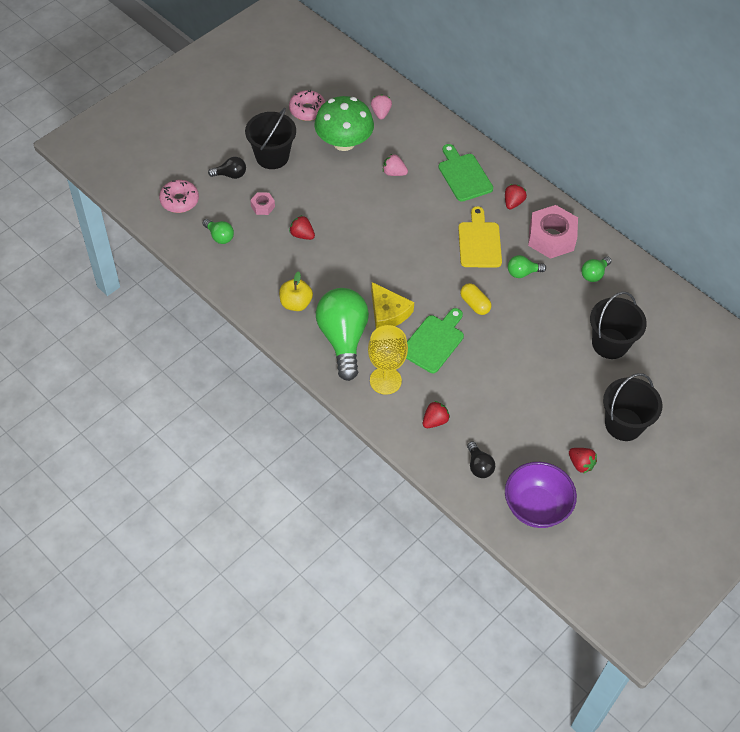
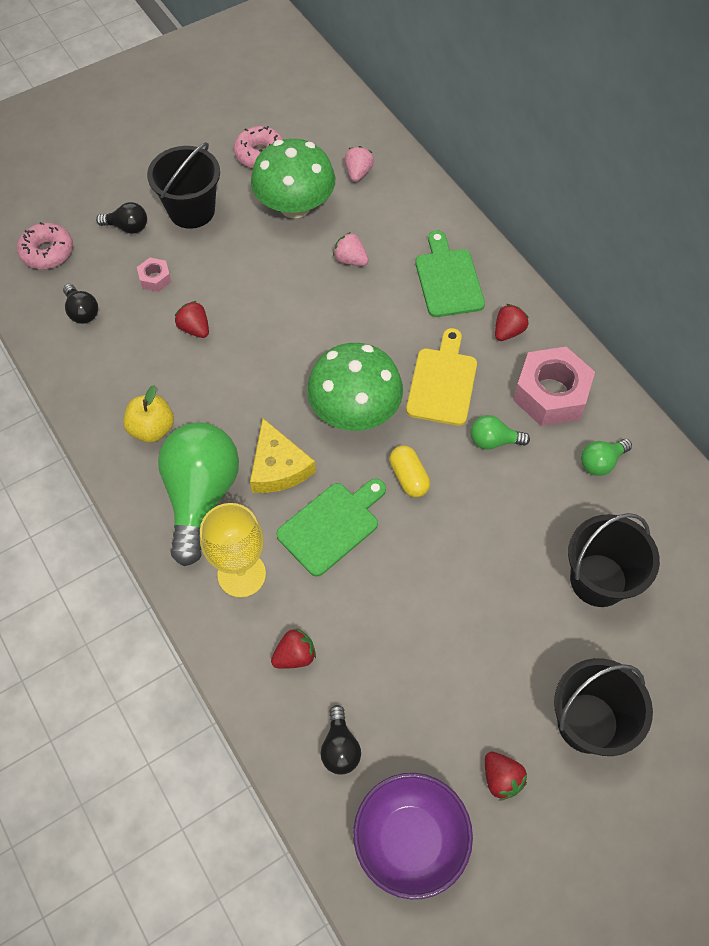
camera: 15 degrees right, 5 degrees up
green light bulb [203,219,234,244] -> black light bulb [63,284,98,324]
none -> green mushroom [307,343,403,431]

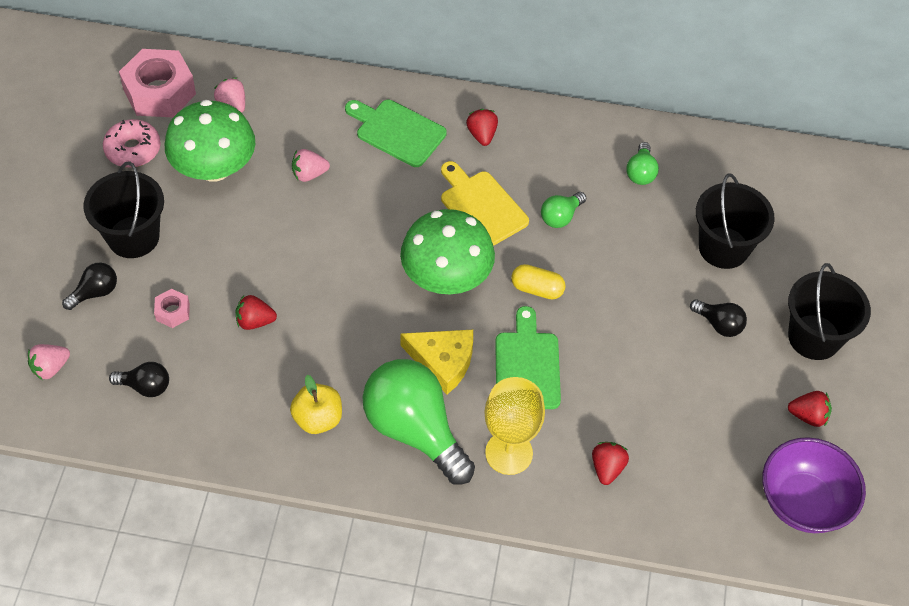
camera: 50 degrees left, 5 degrees down
pink donut [17,222,73,269] -> pink strawberry [28,344,70,380]
black light bulb [320,705,361,775] -> black light bulb moved to [690,299,747,337]
pink nut [513,347,595,426] -> pink nut moved to [119,49,196,117]

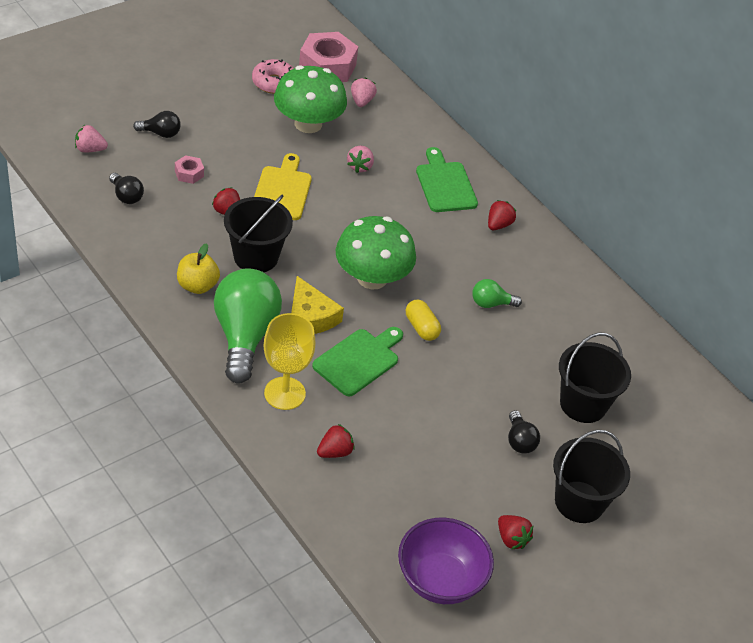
camera: 40 degrees right, 10 degrees down
black bucket [83,161,164,258] -> black bucket moved to [224,194,293,272]
pink strawberry [292,149,330,182] -> pink strawberry turned 105 degrees counterclockwise [347,146,374,173]
yellow cutting board [441,161,529,246] -> yellow cutting board moved to [254,153,312,220]
green light bulb [626,142,659,185] -> none

